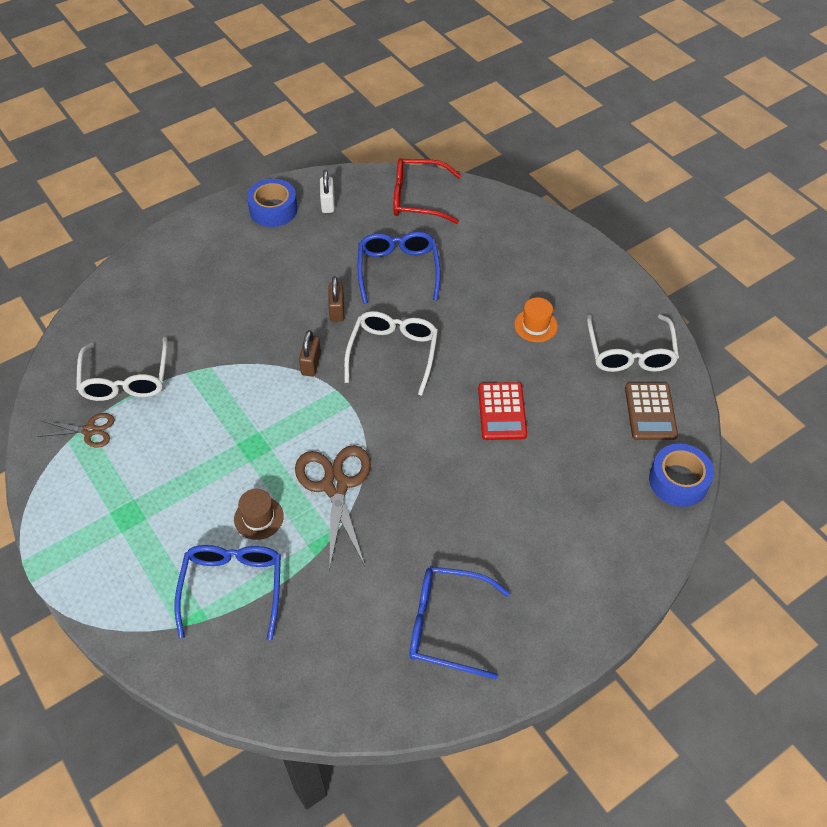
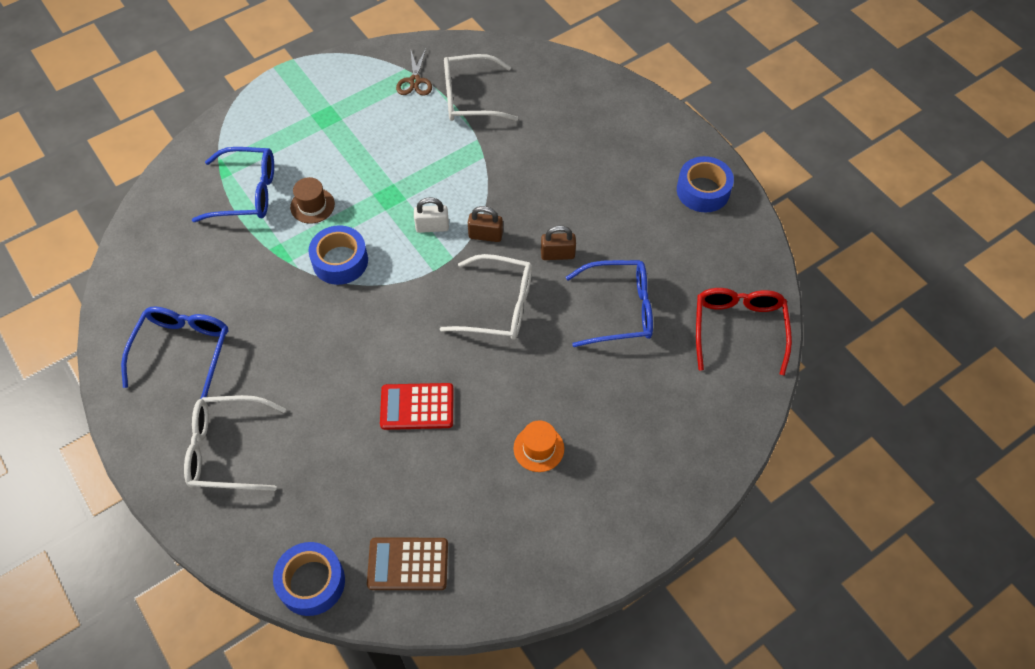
camera: 90 degrees right, 5 degrees up
brown scissors [295,445,371,571] -> blue tape [309,225,368,285]
white padlock [320,170,335,213] -> white padlock moved to [414,197,449,233]
white glasses [587,314,679,372] -> white glasses moved to [184,395,286,491]

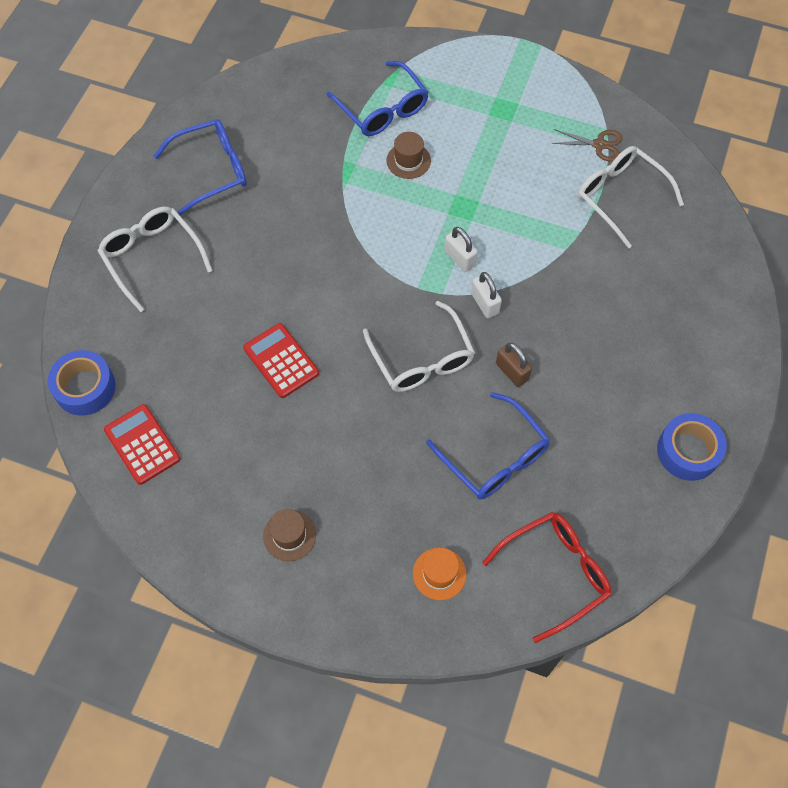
camera: 55 degrees right, 5 degrees up
blue tape [309,225,368,285] -> none
brown calculator [367,538,448,590] -> red calculator [104,404,180,485]
brown scissors [396,49,432,95] -> brown scissors turned 135 degrees counterclockwise [551,129,623,162]
brown padlock [468,206,503,242] -> white padlock [471,272,502,318]
orange hat [513,420,564,472] -> orange hat moved to [413,548,466,600]
none -> brown hat [263,509,316,561]

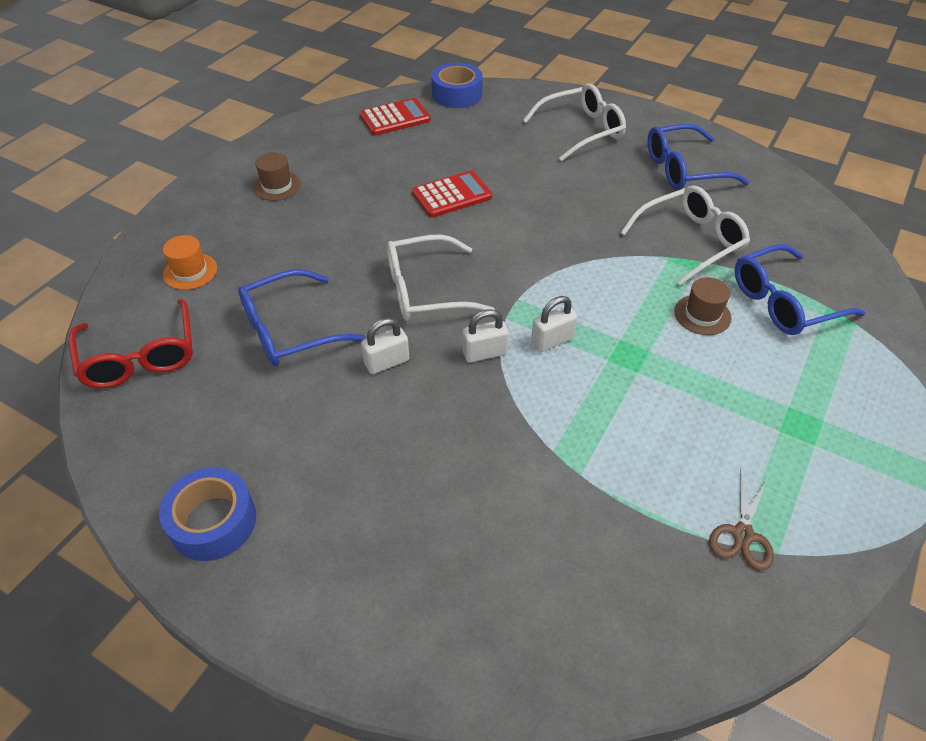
camera: 100 degrees right, 15 degrees down
blue glasses [154,119,247,215] -> blue glasses turned 90 degrees clockwise [647,124,749,190]
brown padlock [496,343,532,387] -> white padlock [361,318,409,374]
white glasses [578,146,684,249] -> white glasses moved to [621,185,750,285]

